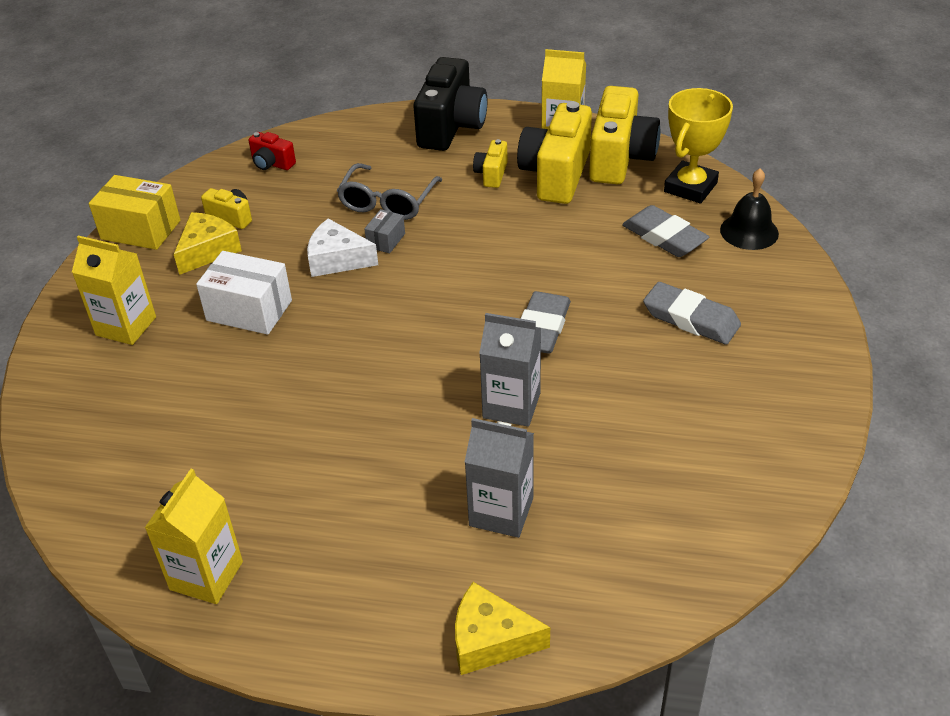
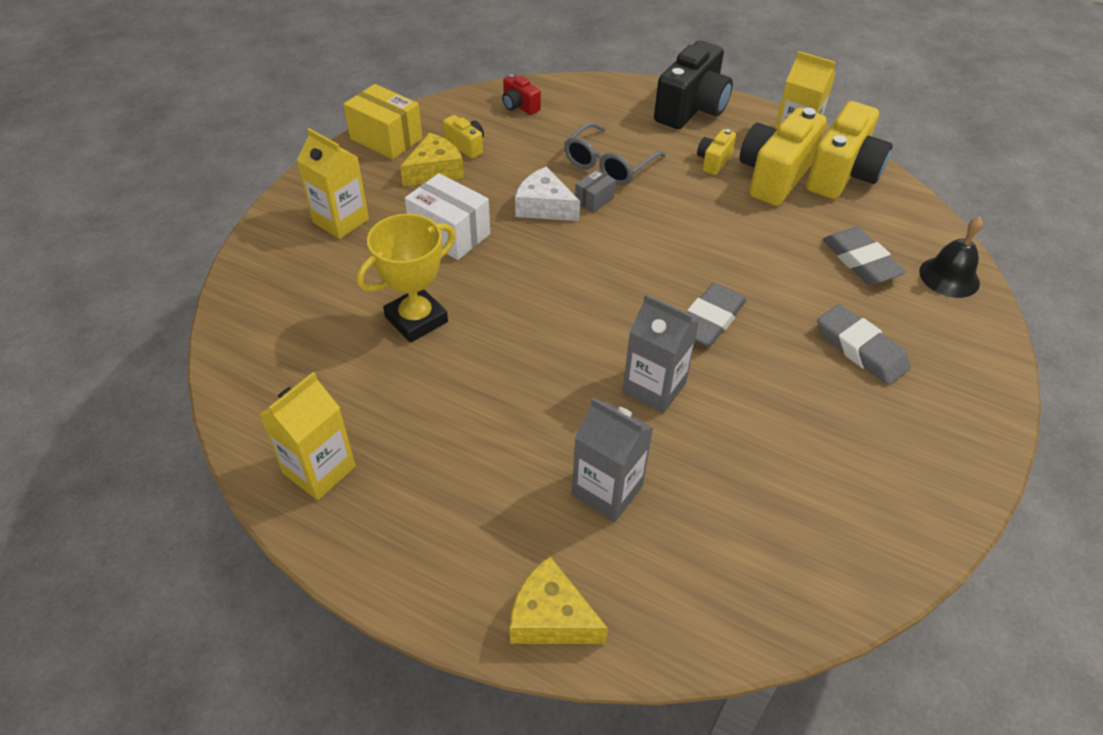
camera: 15 degrees right, 5 degrees up
yellow trophy [664,88,733,204] -> yellow trophy moved to [357,214,455,343]

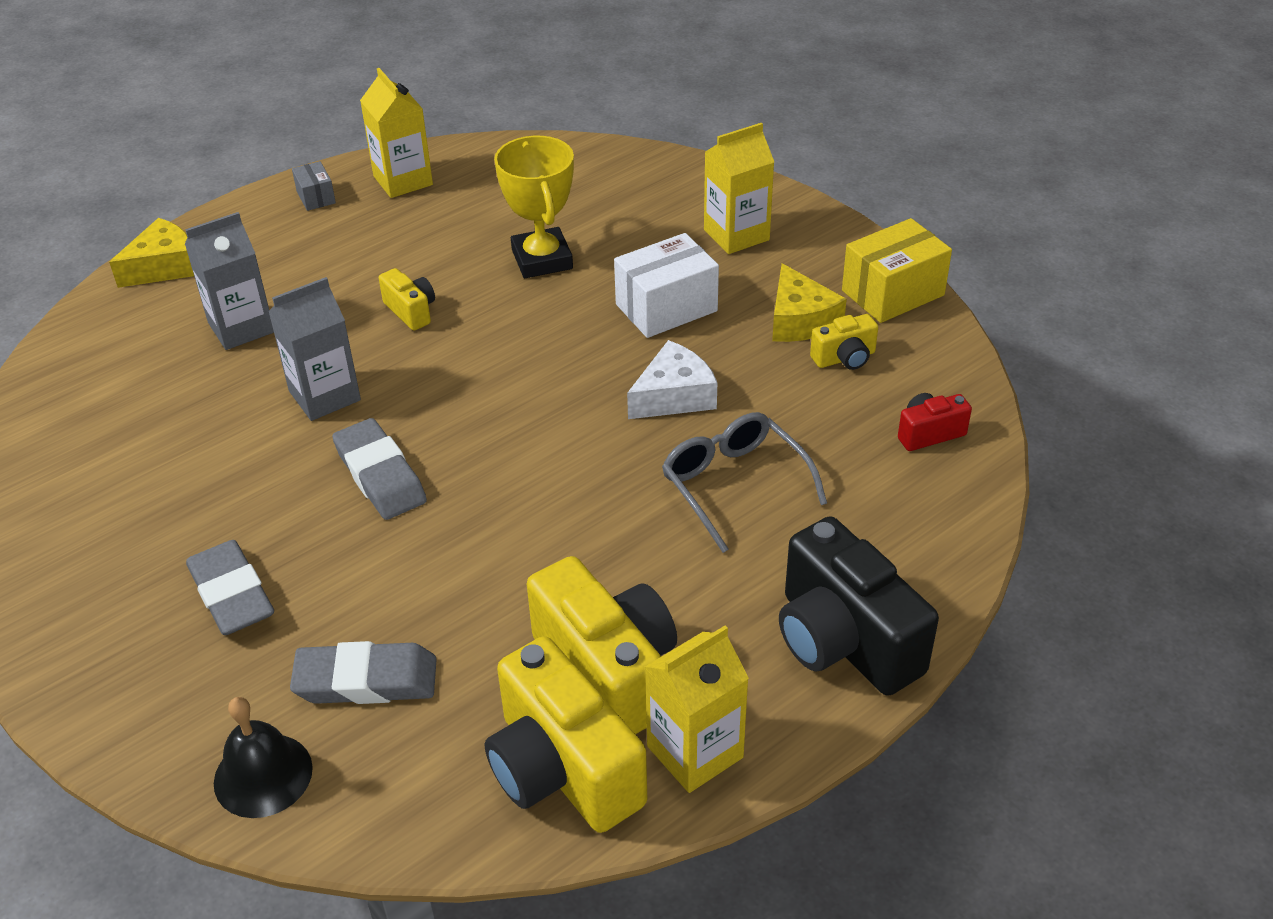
camera: 115 degrees right, 5 degrees down
grey box [575,169,616,213] -> grey box moved to [292,161,336,211]
yellow camera [697,129,736,175] -> yellow camera moved to [379,268,435,331]
grey eraser [817,304,911,385] -> grey eraser turned 75 degrees clockwise [186,540,274,635]

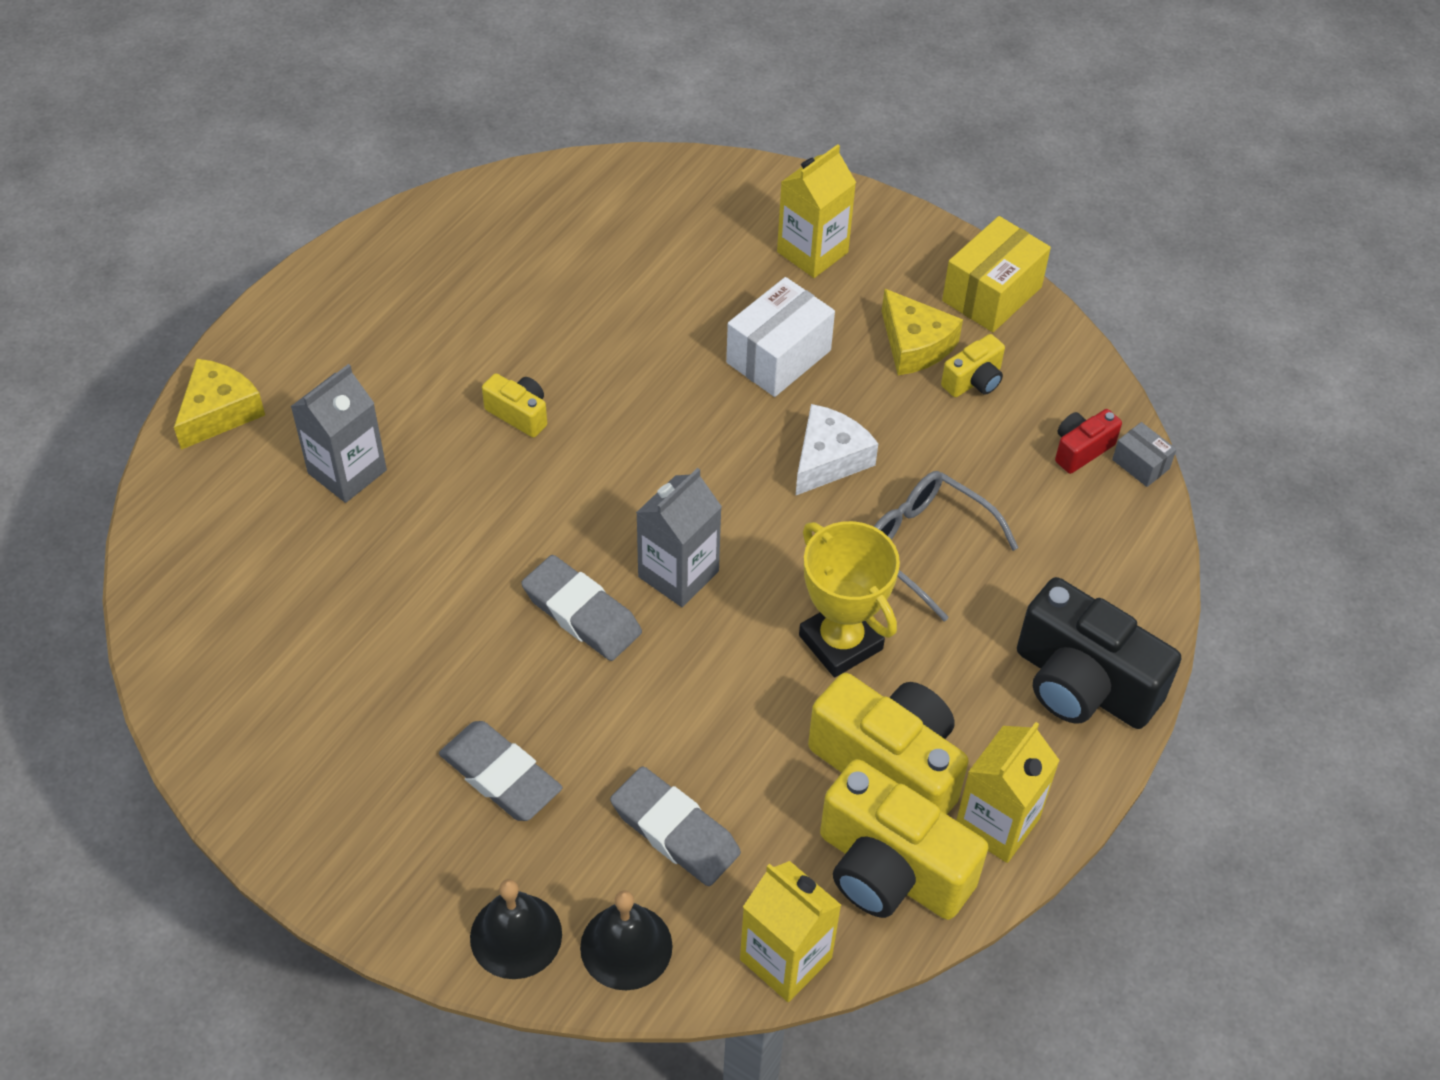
camera: 20 degrees left, 10 degrees up
grey carton [268,277,361,421] -> grey carton moved to [636,468,722,607]
grey eraser [290,641,437,704] -> grey eraser turned 60 degrees clockwise [610,766,741,886]
grey box [292,161,336,211] -> grey box moved to [1112,422,1177,487]
yellow carton [360,68,433,198] -> yellow carton moved to [740,861,841,1002]
yellow trophy [494,136,574,278] -> yellow trophy moved to [799,521,900,677]
none -> black bell [470,879,562,979]

